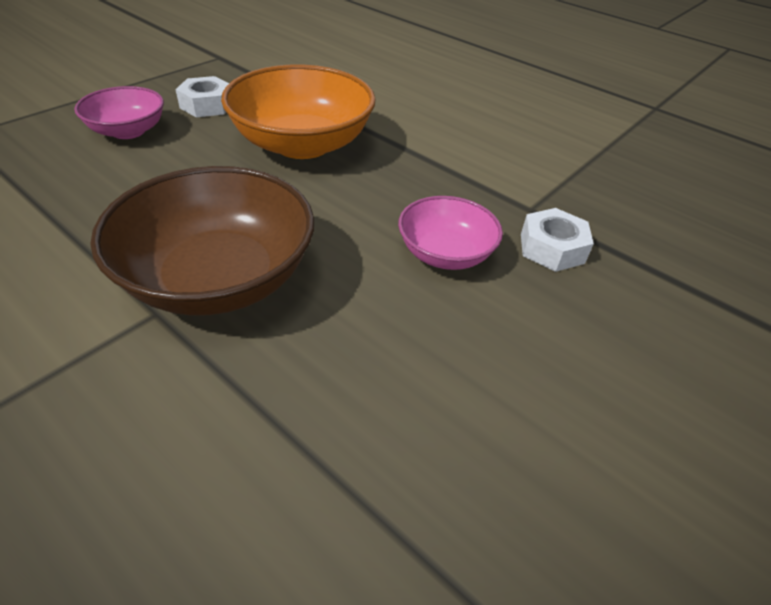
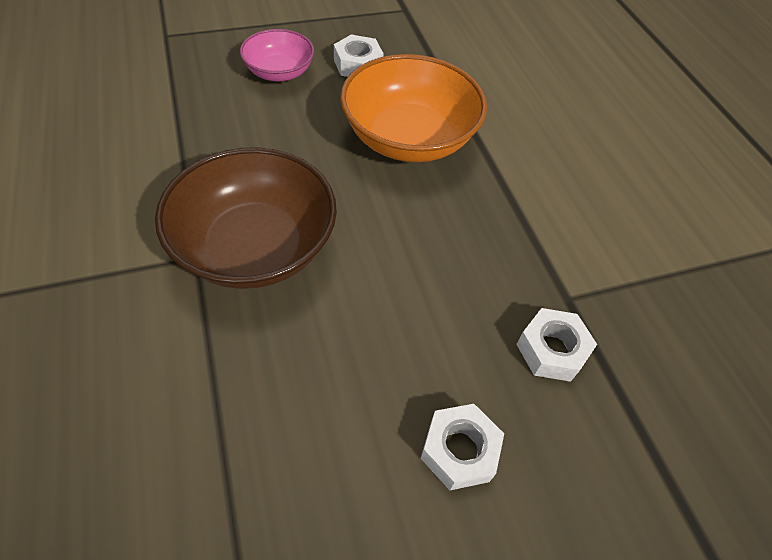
camera: 30 degrees right, 10 degrees up
pink bowl [398,196,503,270] -> none
none -> white nut [421,404,504,490]

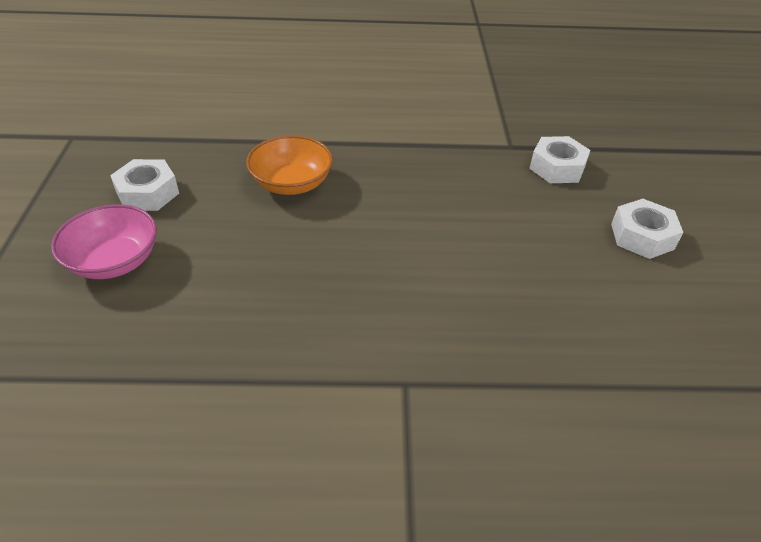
camera: 70 degrees left, 10 degrees down
brown bowl [155,147,337,289] -> none
orange bowl [340,54,487,162] -> orange bowl [246,135,333,195], size x0.56

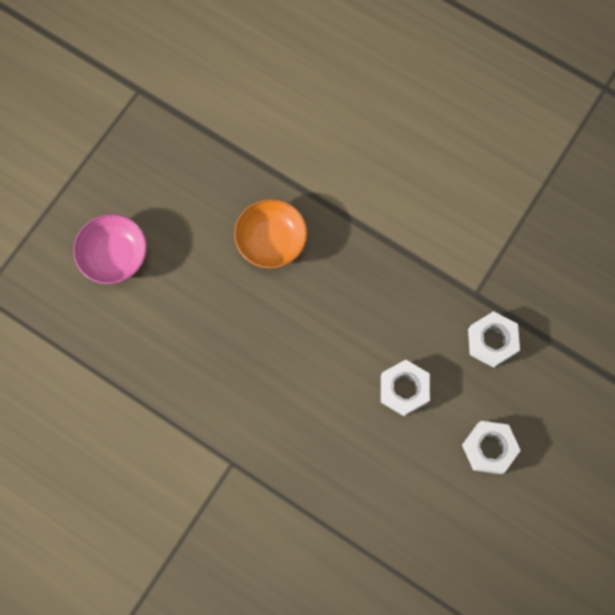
camera: 35 degrees right, 30 degrees up
white nut [110,159,179,211] -> white nut moved to [381,360,430,416]

